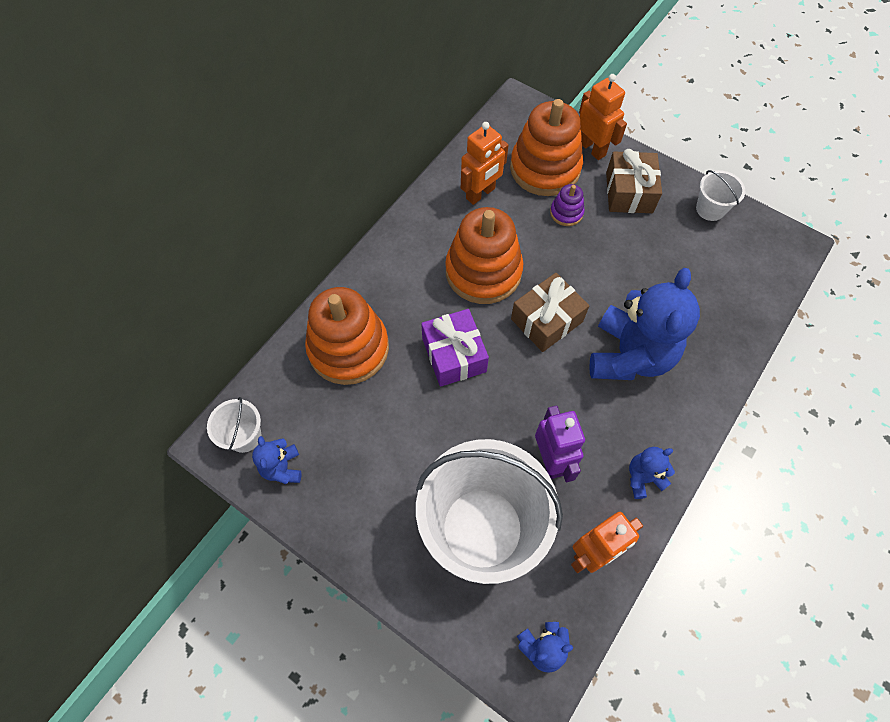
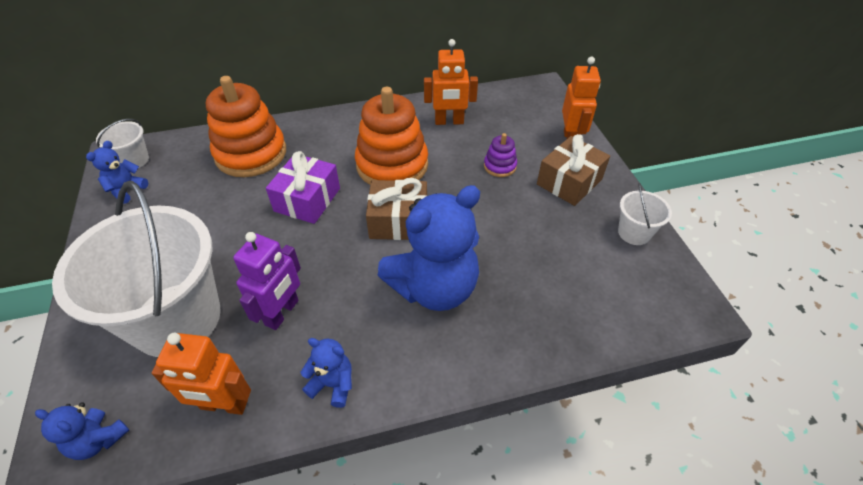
camera: 40 degrees right, 15 degrees down
orange stacking toy [510,99,583,196] -> none

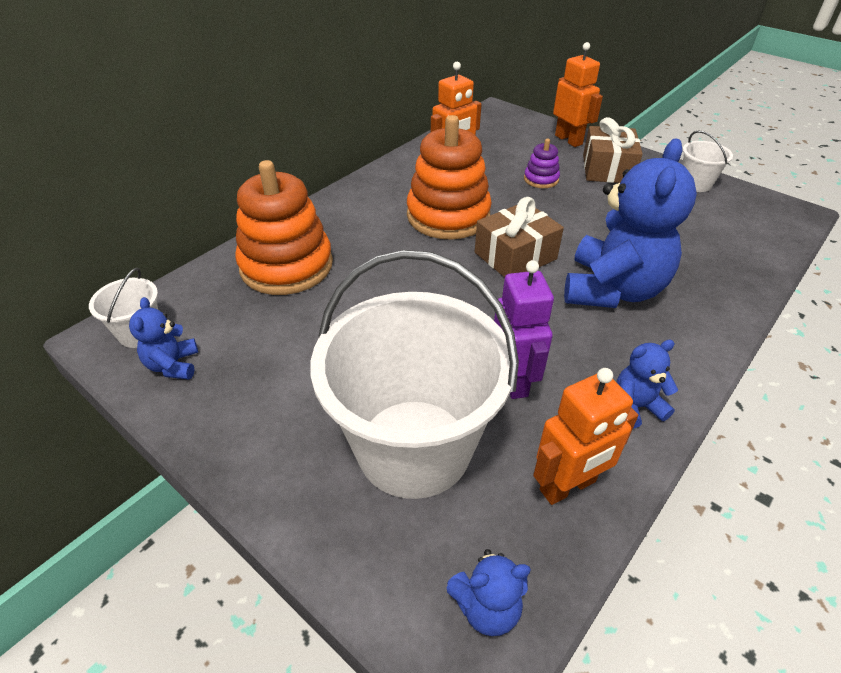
camera: 35 degrees left, 5 degrees down
purple gift [266,151,340,224] -> none

